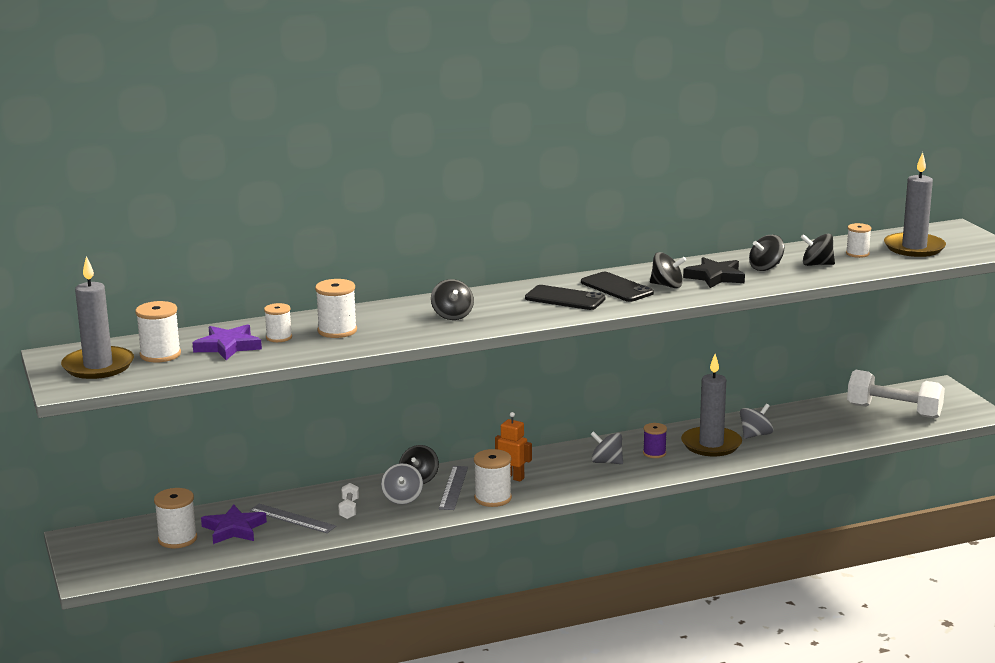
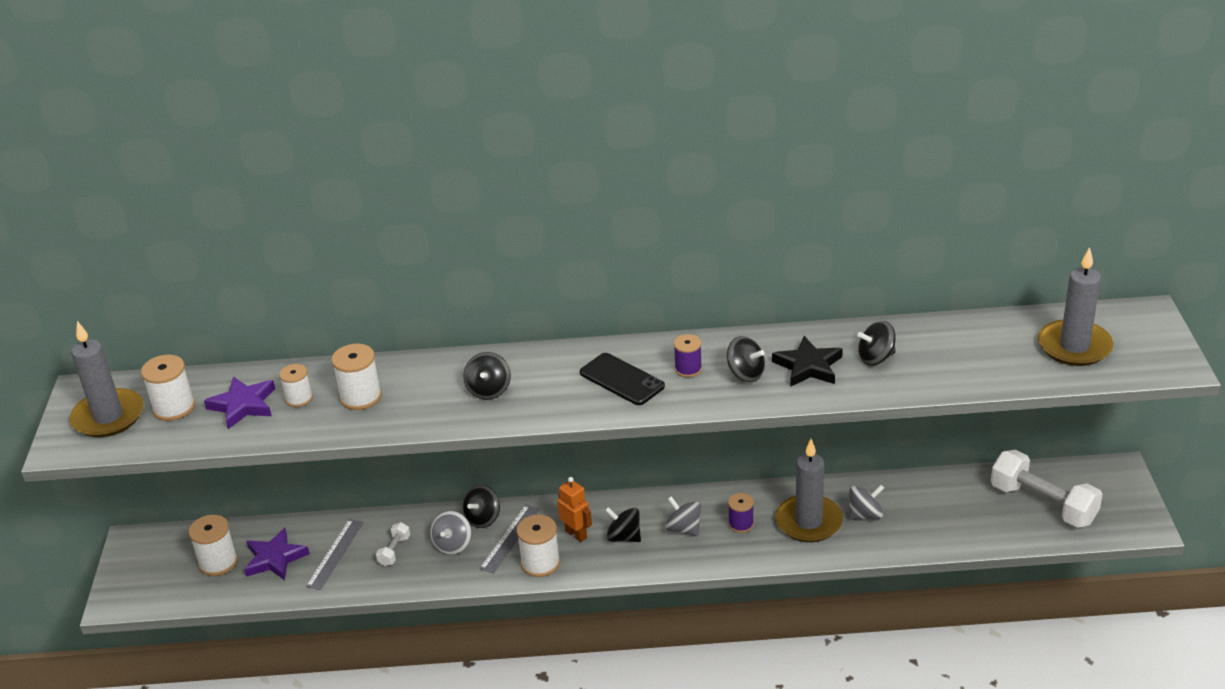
camera: 20 degrees right, 15 degrees up
grey ruler [249,504,336,533] -> grey ruler turned 60 degrees clockwise [306,519,364,590]
black phone [581,272,654,302] -> purple spool [674,334,702,377]
black spinning top [800,234,835,266] -> black spinning top moved to [605,507,641,542]
white spool [846,223,871,258] -> none

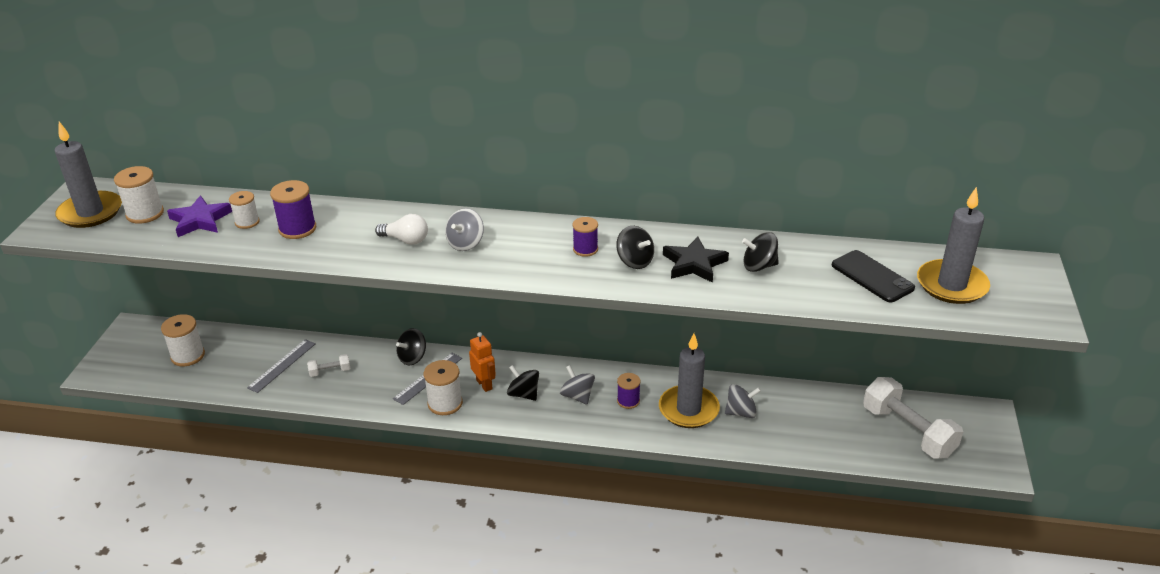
camera: 10 degrees right, 0 degrees up
purple star [244,528,309,580] -> none
white spool [332,344,382,410] -> purple spool [270,180,316,239]
white dumbbell [376,522,410,566] -> white dumbbell turned 45 degrees clockwise [307,354,350,377]
grey spinning top [430,511,471,555] -> grey spinning top moved to [445,208,484,251]
black spinning top [463,352,511,400] -> white light bulb [375,214,428,245]
black phone [580,353,665,405] -> black phone moved to [832,250,915,302]

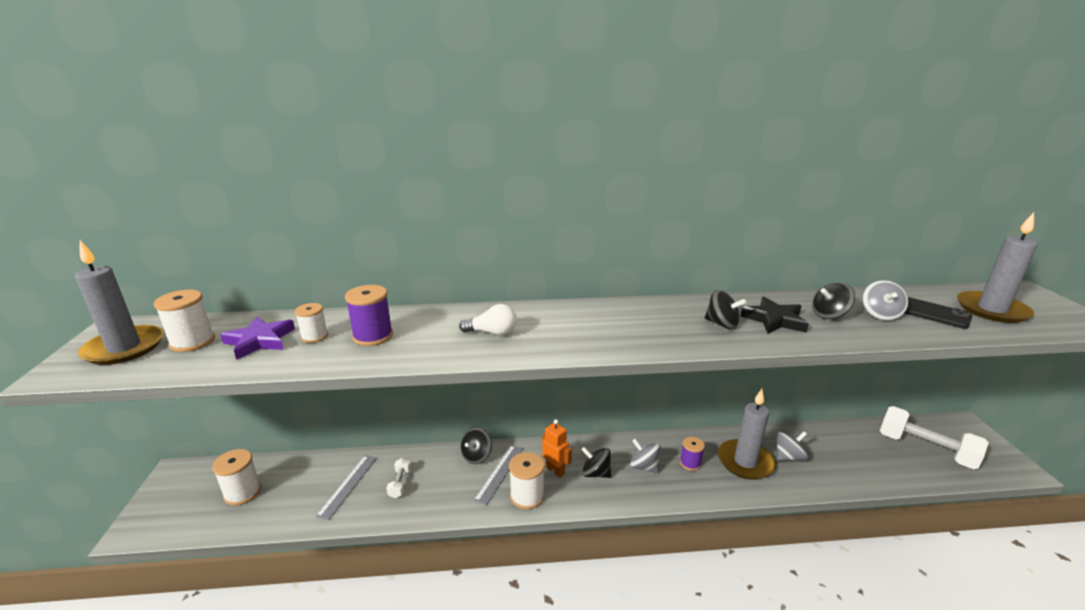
camera: 15 degrees left, 10 degrees down
white dumbbell [307,354,350,377] -> white dumbbell turned 60 degrees counterclockwise [386,458,411,498]
grey spinning top [445,208,484,251] -> grey spinning top moved to [863,280,908,320]
purple spool [572,217,598,257] -> none

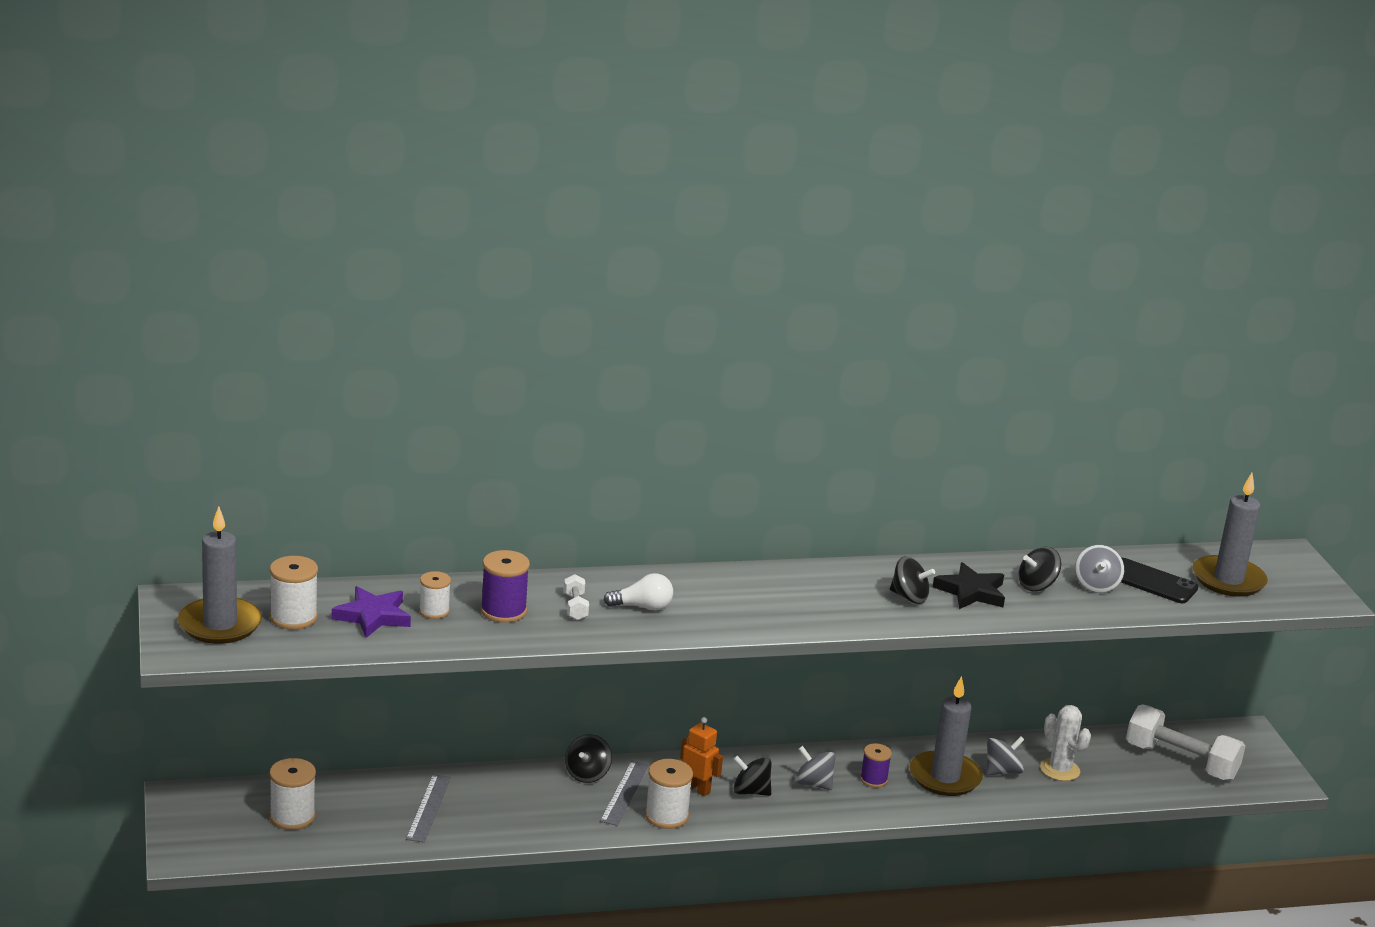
camera: 10 degrees left, 0 degrees up
white dumbbell [386,458,411,498] -> white dumbbell moved to [564,574,589,620]
none -> white cactus [1040,705,1091,781]

